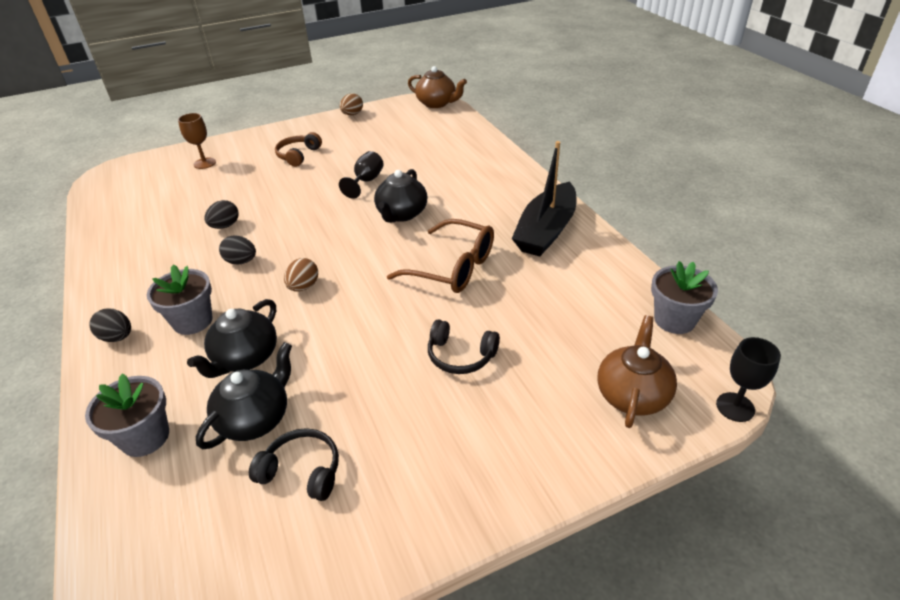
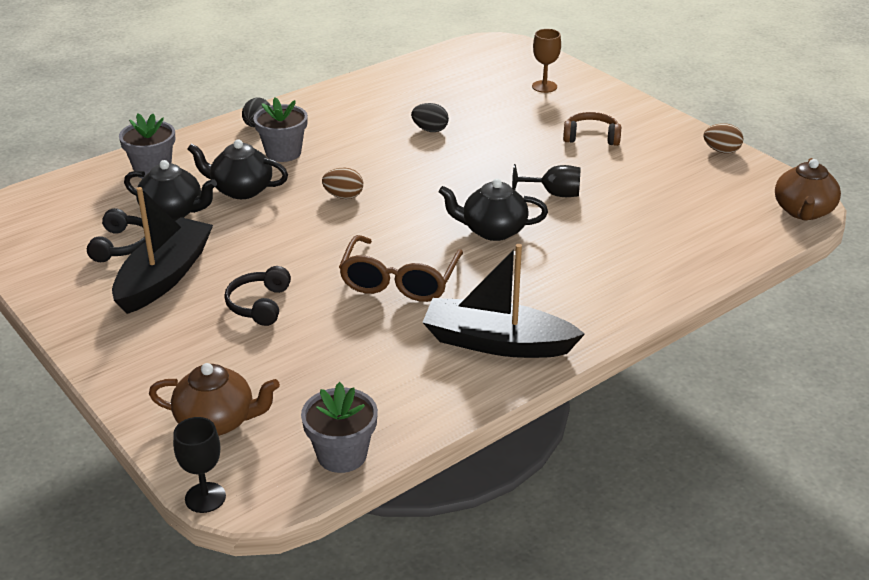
camera: 75 degrees right, 5 degrees down
black egg [219,235,256,265] -> none
none -> black boat [112,187,213,314]

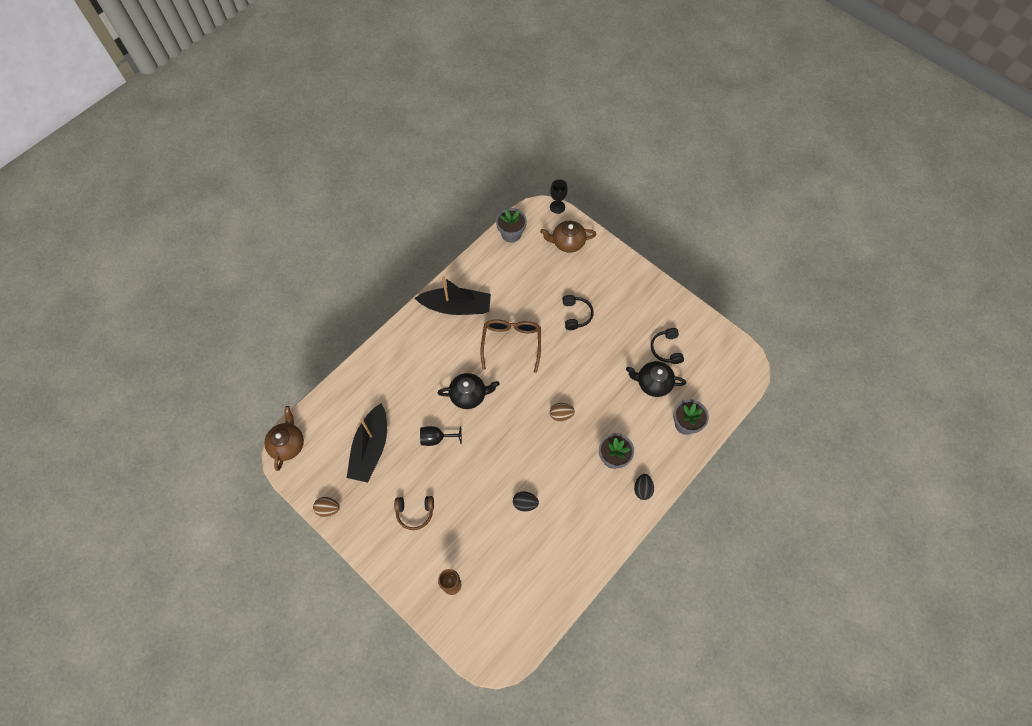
camera: 170 degrees right, 30 degrees up
black boat [112,187,213,314] -> black boat moved to [347,403,387,483]
black teapot [187,140,288,199] -> none

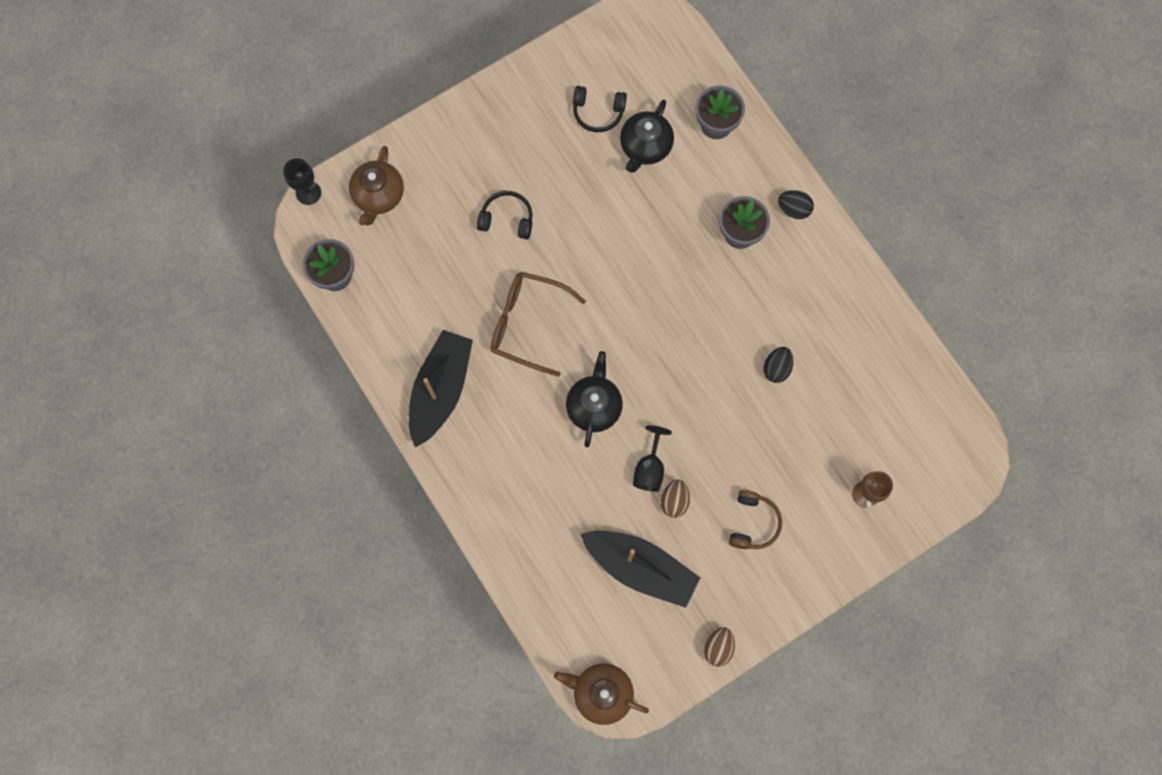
camera: 75 degrees left, 10 degrees up
brown egg [550,403,575,422] -> brown egg moved to [661,479,690,518]

